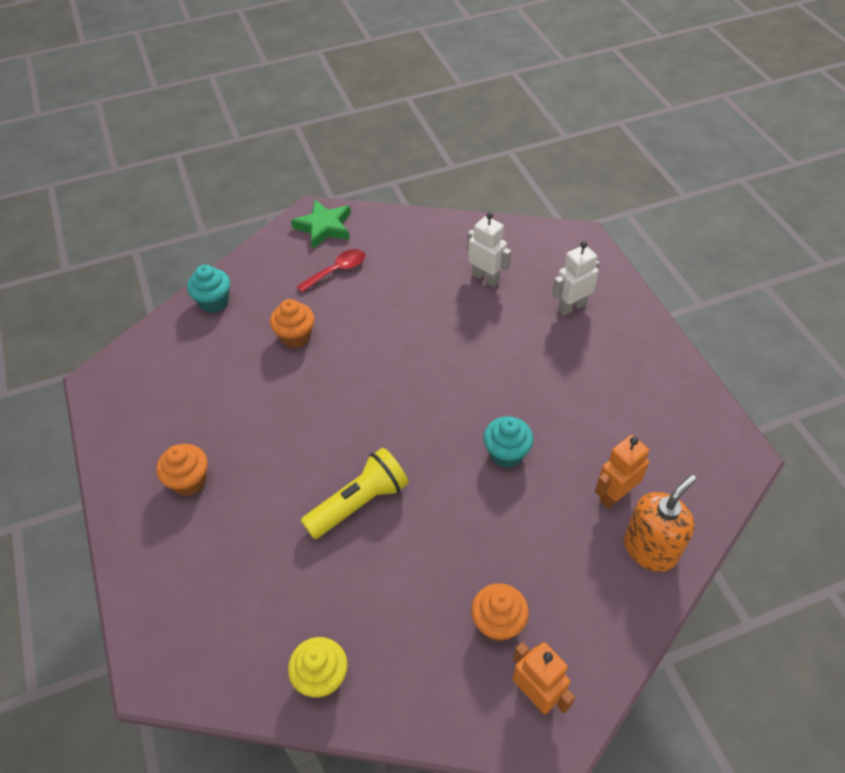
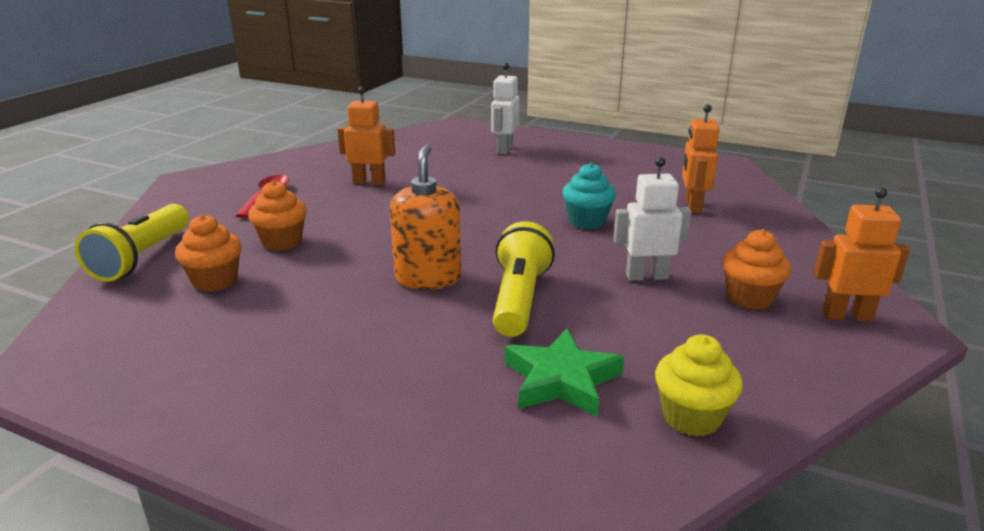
camera: 45 degrees left, 25 degrees down
orange cupcake [157,444,208,496] -> orange cupcake moved to [175,214,242,292]
turquoise cupcake [187,265,230,313] -> yellow flashlight [75,204,189,282]
green star [291,200,351,249] -> green star moved to [505,328,624,417]
white robot [467,212,512,287] -> white robot moved to [613,157,691,281]
orange soap dispenser [624,475,697,572] -> orange soap dispenser moved to [390,145,461,290]
none -> orange robot [337,87,395,185]

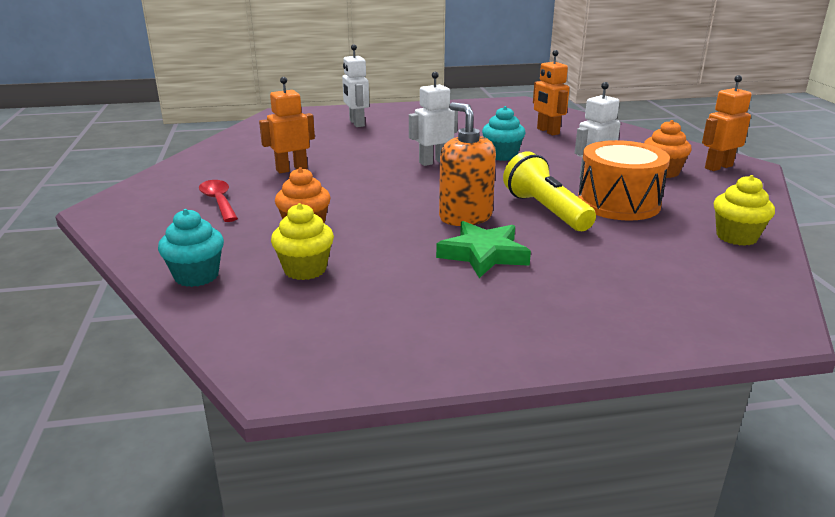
camera: 35 degrees left, 0 degrees up
yellow flashlight [75,204,189,282] -> turquoise cupcake [158,209,224,287]
orange cupcake [175,214,242,292] -> yellow cupcake [271,203,334,280]
green star [505,328,624,417] -> green star moved to [436,221,531,278]
none -> white robot [409,72,458,166]
none -> orange drum [578,140,670,221]

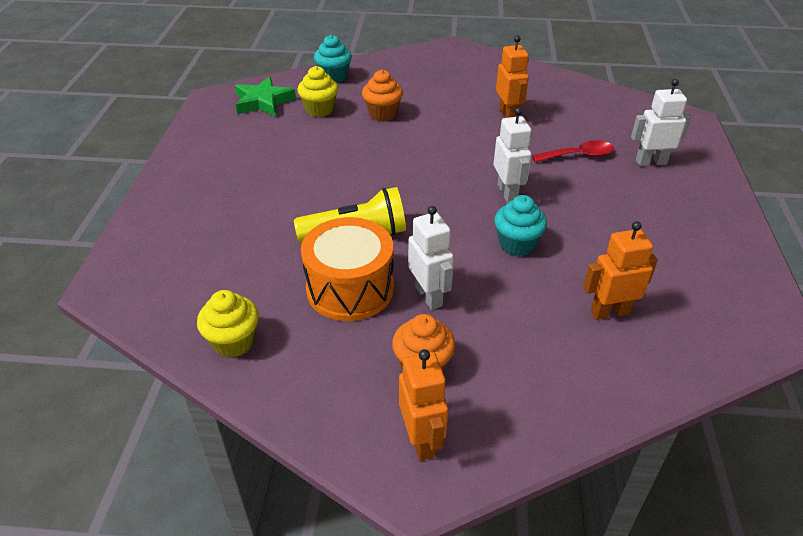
camera: 105 degrees right, 15 degrees up
red spoon [199,180,238,222] -> red spoon moved to [532,140,614,162]
green star [436,221,531,278] -> green star moved to [235,76,296,116]
orange soap dispenser [439,102,496,226] -> none

